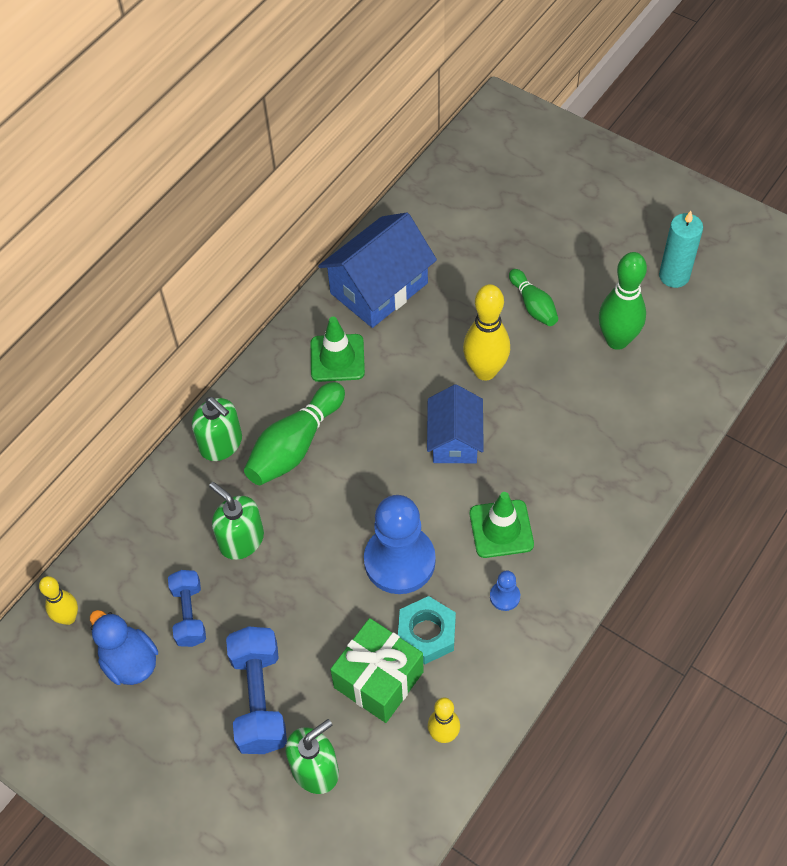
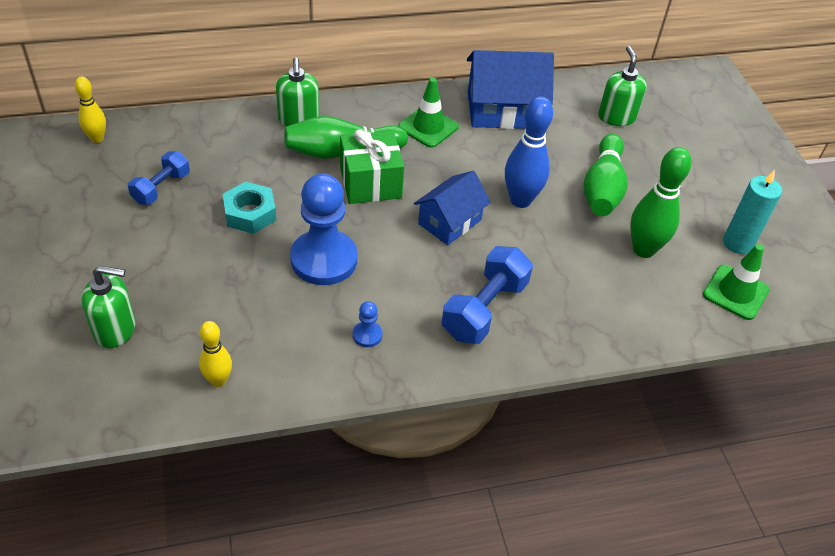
camera: 35 degrees right, 10 degrees down
blue duck [90,610,158,685] -> none
green soap dispenser [209,482,264,560] -> green soap dispenser moved to [598,46,647,126]
blue dumbbell [226,626,287,754] -> blue dumbbell moved to [442,246,533,344]
green gift [330,618,424,723] -> green gift moved to [340,129,404,204]
turquoise nut [398,596,456,664] -> turquoise nut moved to [223,182,276,234]
yellow bowling pin [463,284,510,380] -> blue bowling pin [505,96,553,208]
green traffic cone [470,492,534,558] -> green traffic cone moved to [703,244,770,320]
green bowling pin [509,269,558,326] -> green bowling pin [583,134,628,216], size x1.67

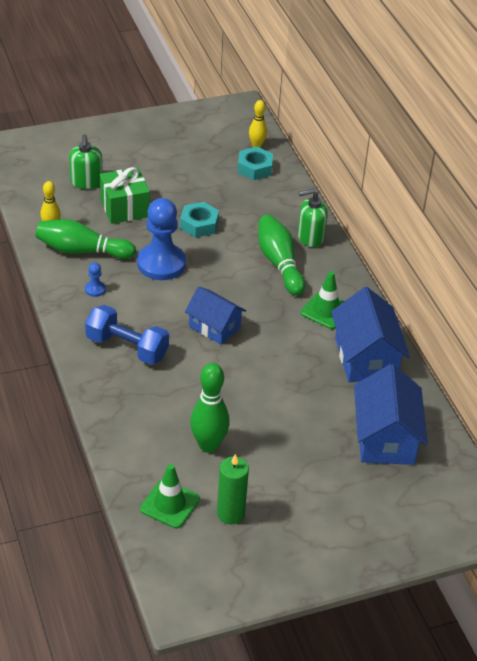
camera: 85 degrees right, 5 degrees down
blue dumbbell [128,151,190,205] -> none
green gift [340,129,404,204] -> green gift moved to [100,167,150,224]
blue bowling pin [505,96,553,208] -> none
green bowling pin [583,134,628,216] -> green bowling pin moved to [36,219,136,259]
green soap dispenser [598,46,647,126] -> blue house [354,364,428,465]
turquoise candle [723,170,782,254] -> green candle [217,454,249,525]
none -> turquoise nut [237,147,273,180]

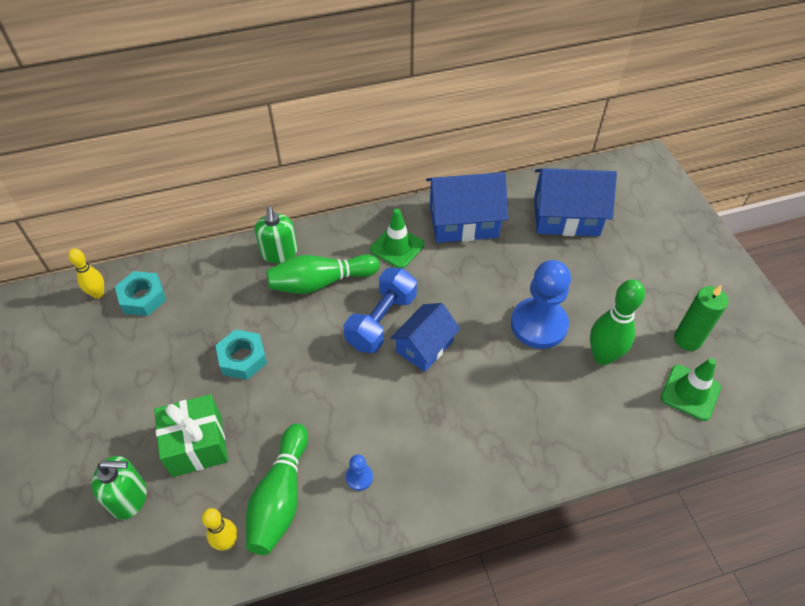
camera: 85 degrees left, 10 degrees up
blue dumbbell [85,305,169,365] -> blue dumbbell moved to [343,268,417,353]
blue pawn [137,198,186,280] -> blue pawn moved to [511,260,571,349]

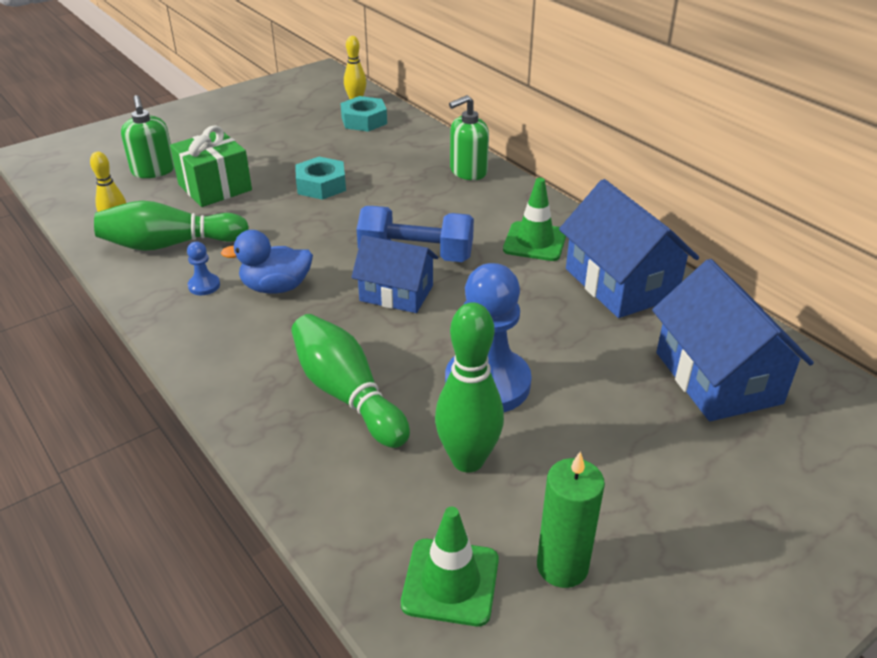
camera: 70 degrees right, 15 degrees down
green bowling pin [266,254,380,294] -> green bowling pin moved to [291,314,410,448]
none -> blue duck [221,230,313,293]

